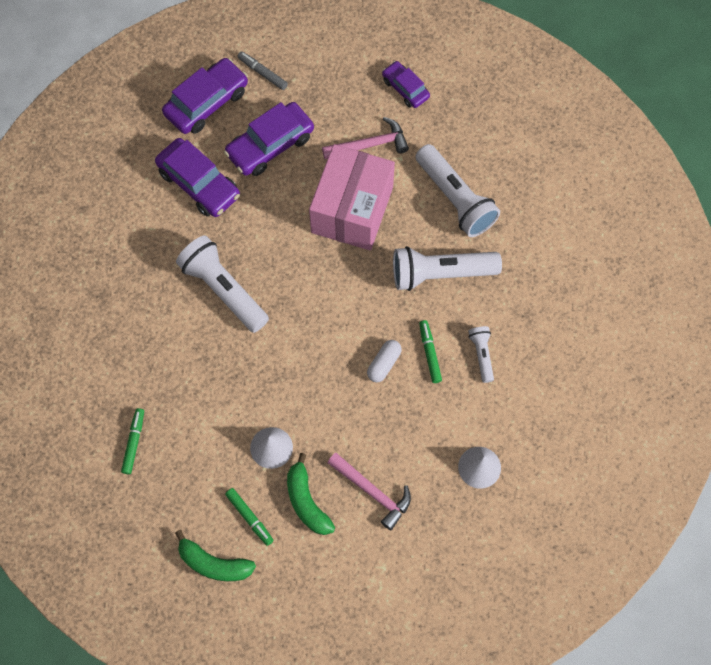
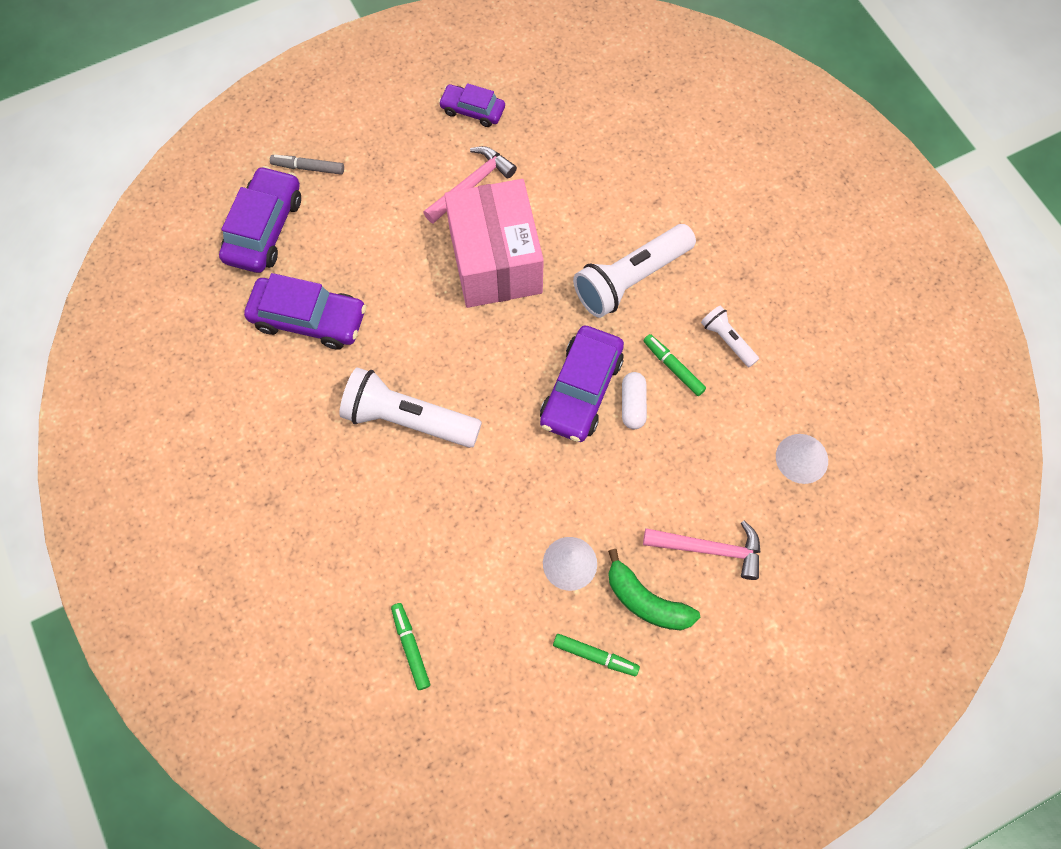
camera: 30 degrees left, 0 degrees up
green banana [175,530,256,581] -> none
purple car [224,102,314,176] -> purple car moved to [540,325,624,442]
white flashlight [415,144,500,237] -> none

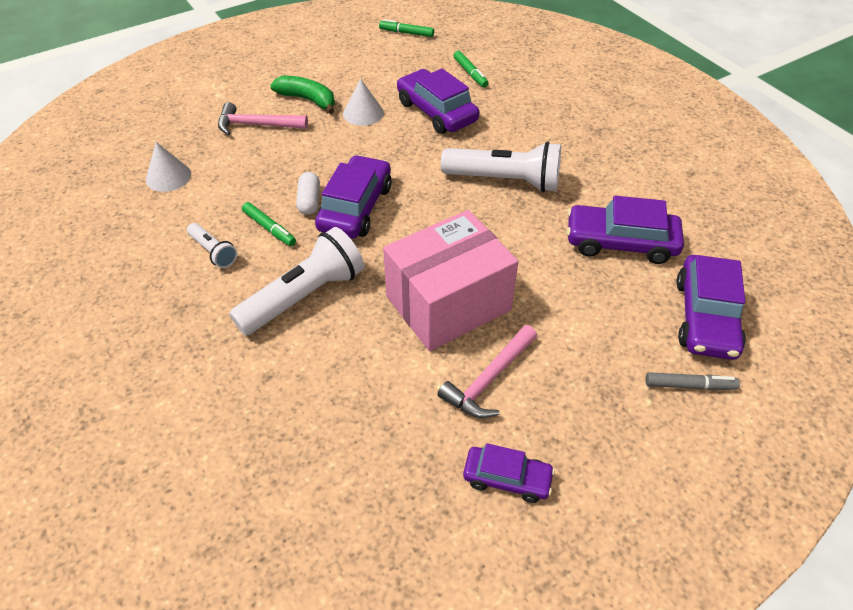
camera: 175 degrees right, 20 degrees down
pink box [445,179,544,308] -> pink box turned 75 degrees clockwise [383,210,518,351]
green marker [553,634,640,676] -> green marker moved to [379,19,434,37]
none -> purple car [397,68,480,134]

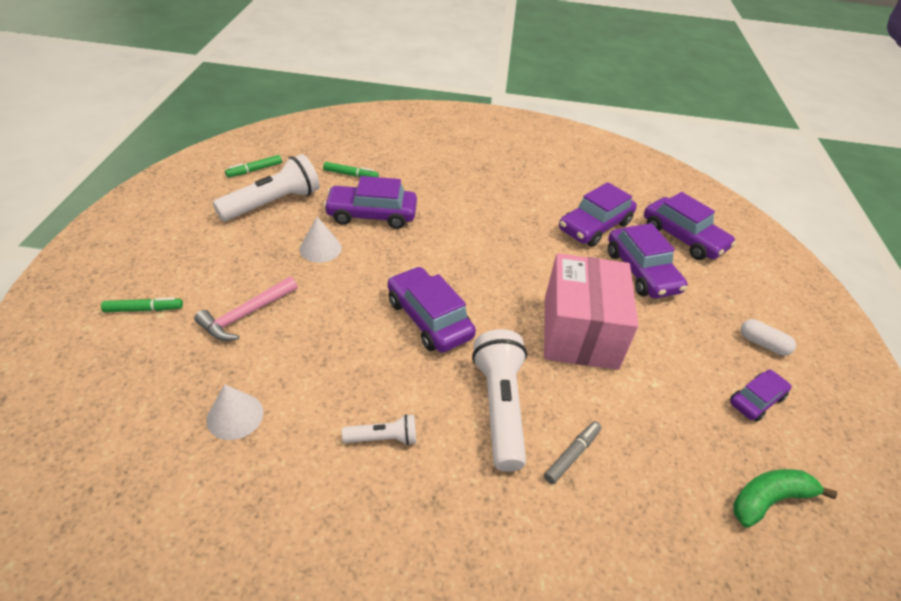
camera: 55 degrees left, 5 degrees down
green marker [242,202,296,246] -> green marker moved to [101,297,183,312]
green banana [270,76,335,114] -> green banana moved to [733,469,837,528]
white capsule [296,172,320,215] -> white capsule moved to [741,319,796,356]
pink hammer [437,325,537,418] -> none
white flashlight [441,142,561,192] -> white flashlight moved to [213,154,319,221]
grey marker [646,372,740,390] -> grey marker moved to [544,421,602,484]
none -> purple car [608,223,688,298]

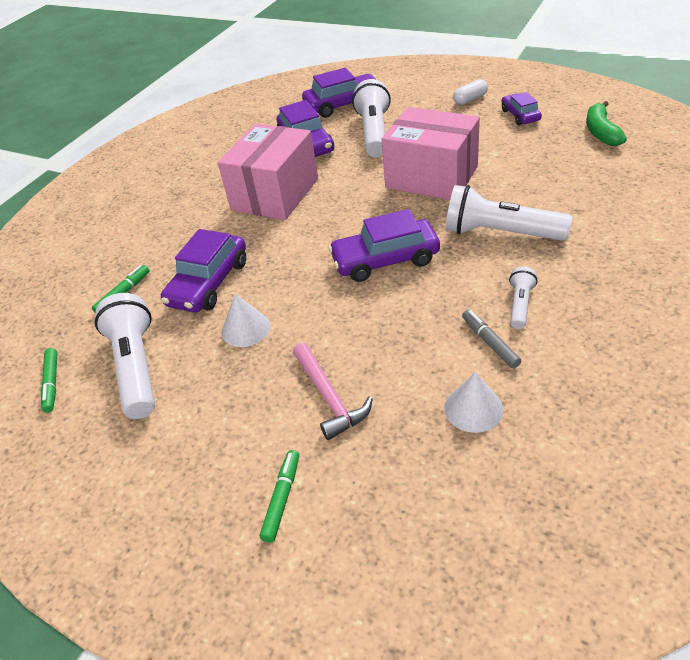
camera: 60 degrees left, 0 degrees up
grey marker [544,421,602,484] -> grey marker moved to [462,310,521,368]
purple car [608,223,688,298] -> white flashlight [352,79,391,158]
none -> pink box [218,124,318,220]

